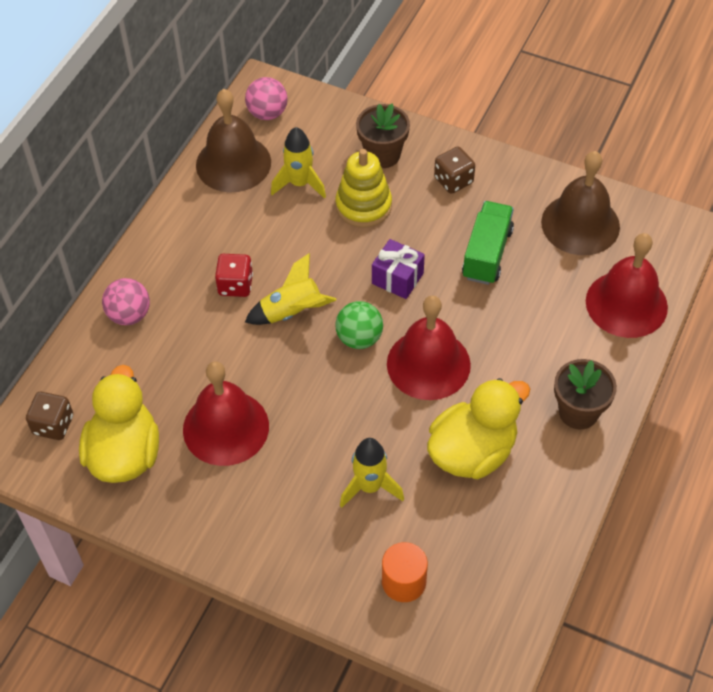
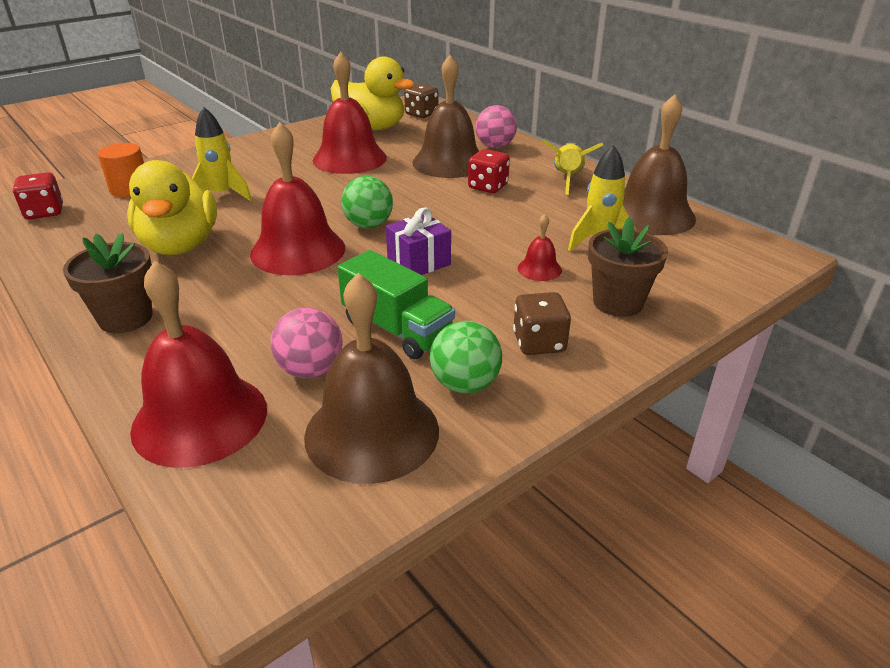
camera: 115 degrees right, 20 degrees down
pink ball [245,77,288,120] -> pink ball moved to [271,307,343,378]
yellow rocket [245,253,336,325] -> yellow rocket moved to [542,139,603,195]
yellow stacking toy [336,149,392,228] -> red bell [518,214,562,281]
none -> red dice [13,172,63,219]
none -> brown bell [412,55,479,178]
none -> green ball [430,321,502,394]

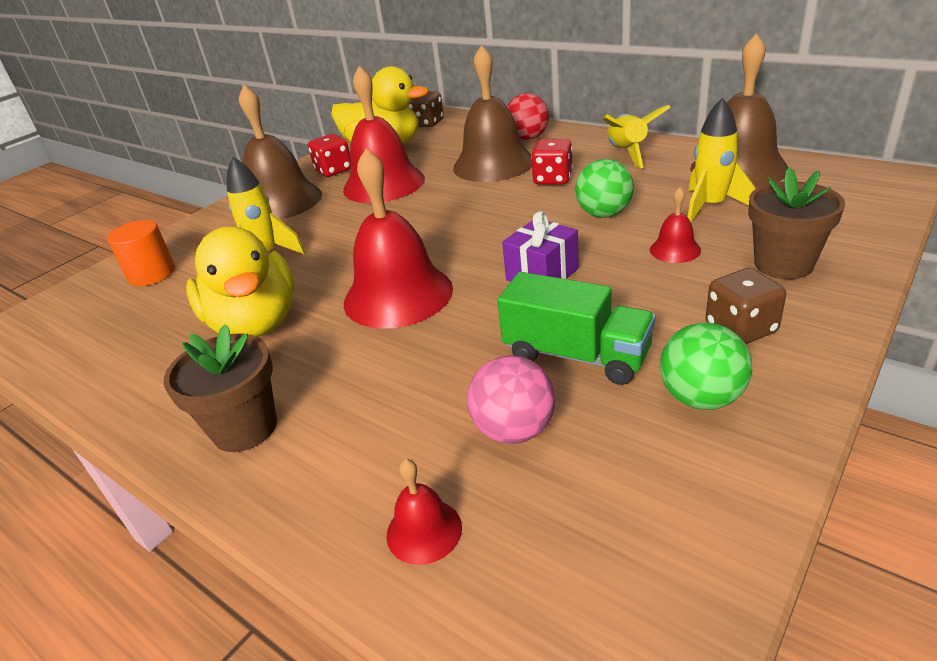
camera: 10 degrees left, 0 degrees up
red dice [13,172,63,219] -> red dice moved to [308,134,351,177]
red bell [130,261,267,468] -> red bell [387,459,462,565], size x0.45
brown bell [304,273,439,484] -> brown bell moved to [239,85,322,220]
green ball [341,176,393,228] -> green ball moved to [575,159,634,218]
pink ball [476,105,517,148] -> red ball [507,93,549,140]

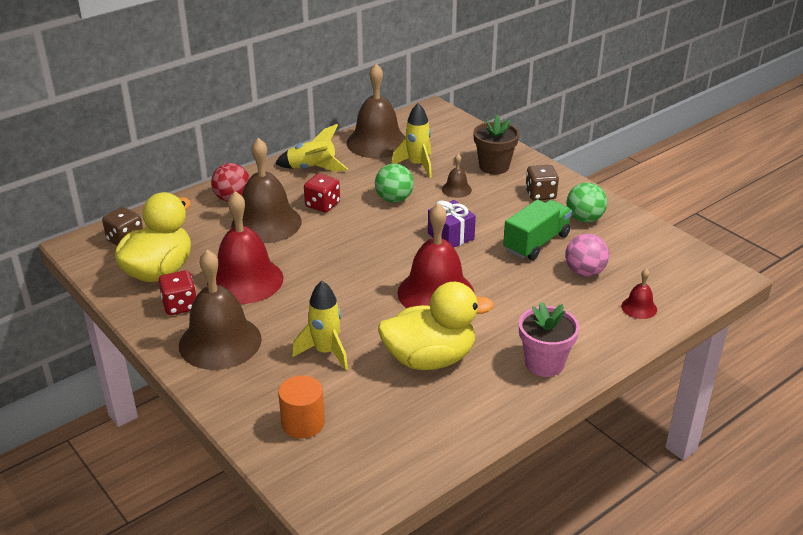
camera: 80 degrees left, 0 degrees up
brown flower pot [163,324,277,452] -> pink flower pot [519,302,579,377]
red bell [650,187,701,263] -> brown bell [442,154,472,198]

